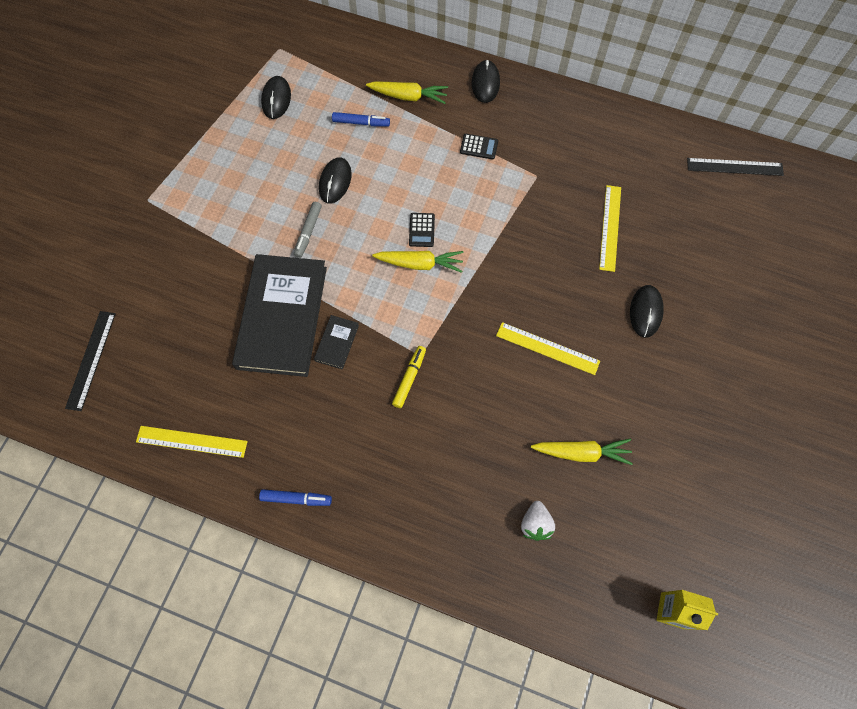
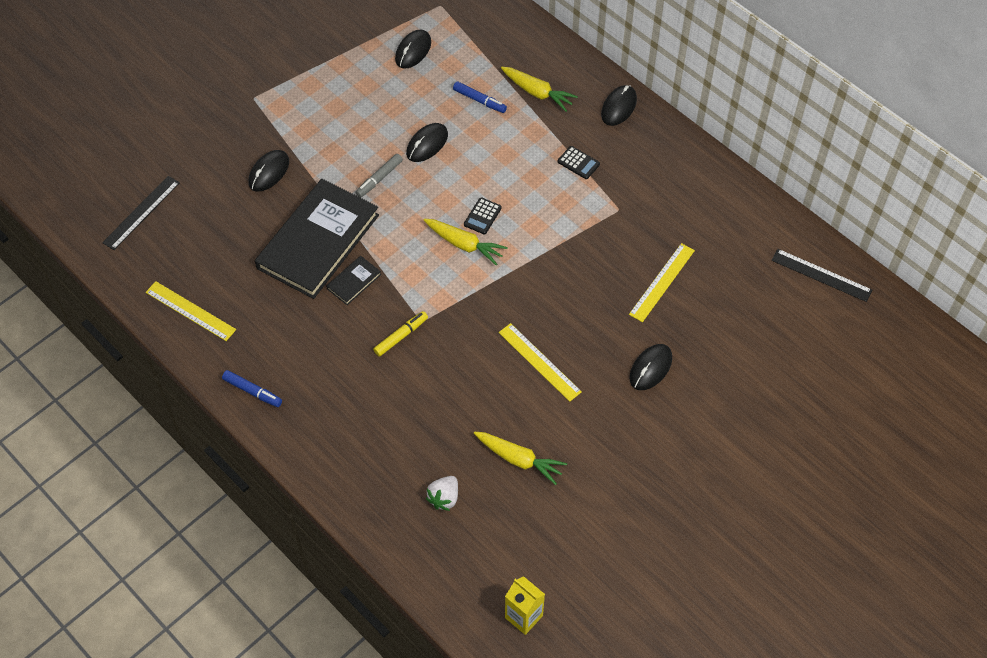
camera: 25 degrees right, 10 degrees down
none -> black mouse [248,150,289,192]

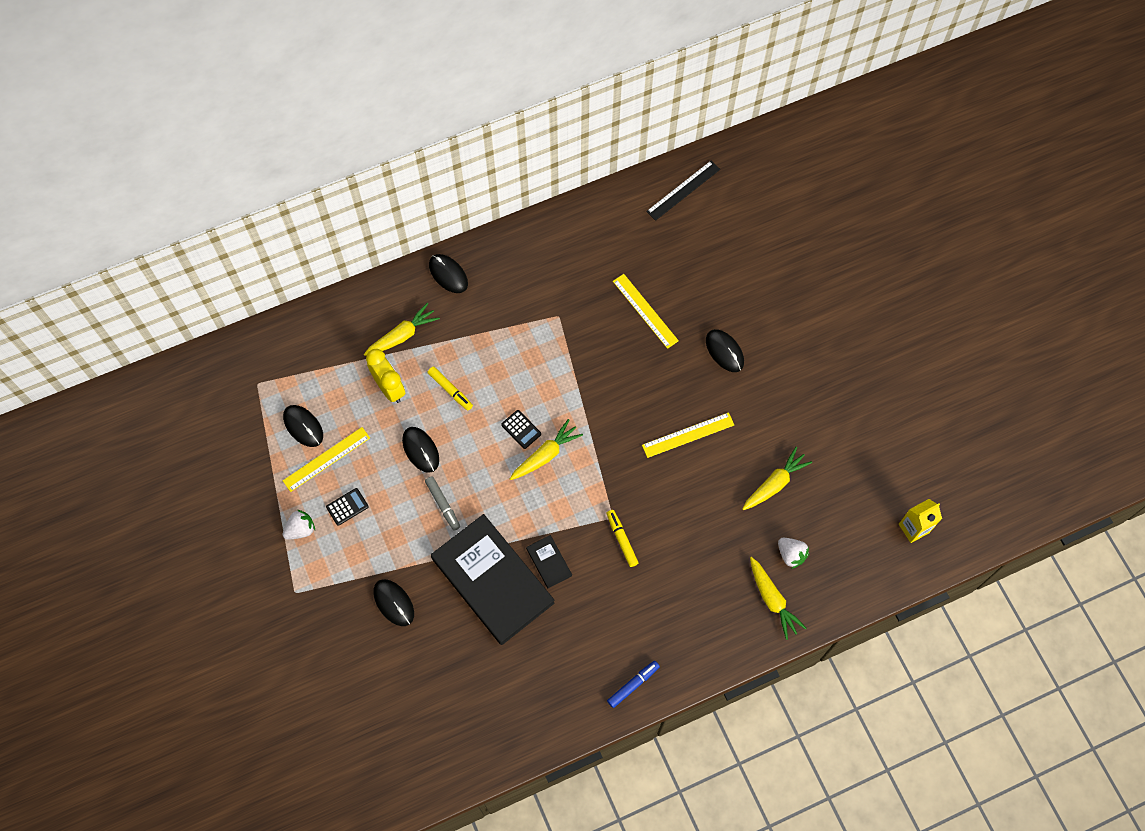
camera: 70 degrees left, 10 degrees up
black ruler [102,176,180,250] -> none
yellow ruler [146,281,236,341] -> yellow ruler moved to [283,427,370,492]
blue marker [453,81,507,113] -> yellow clock [366,349,405,403]
black calculator [558,146,600,179] -> black calculator moved to [326,488,369,526]
none -> white strawberry [283,510,315,540]
none -> yellow marker [428,366,473,411]
none -> yellow carrot [750,557,806,640]

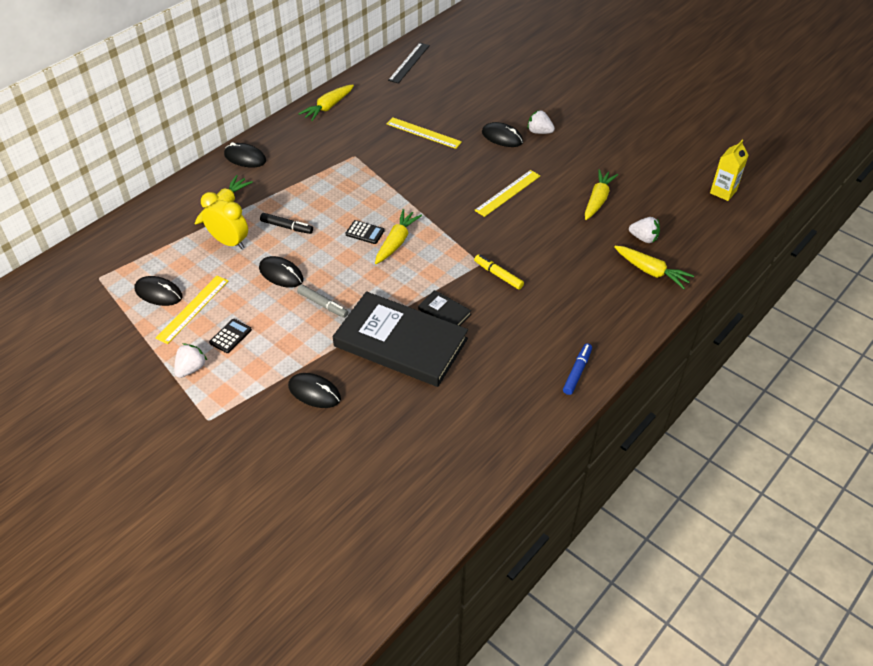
camera: 25 degrees left, 20 degrees down
yellow marker [428,366,473,411] -> black marker [260,213,313,234]
none -> yellow carrot [298,85,354,121]
none -> white strawberry [527,110,555,134]

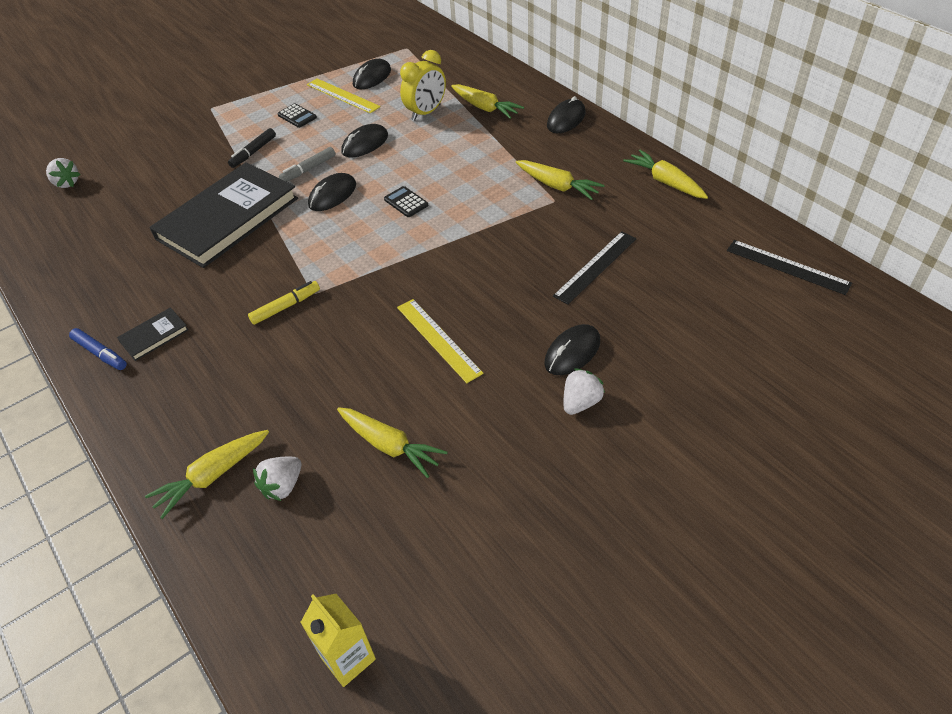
camera: 105 degrees right, 0 degrees up
white strawberry [174,343,207,378] -> white strawberry moved to [46,158,80,188]
black marker [260,213,313,234] -> black marker moved to [228,128,276,168]
black mouse [288,373,341,408] -> black mouse moved to [308,173,356,211]
black calculator [345,220,385,244] -> black calculator turned 105 degrees clockwise [384,186,429,217]
yellow carrot [375,209,422,264] -> yellow carrot moved to [516,160,605,200]
yellow ruler [387,118,462,149] -> black ruler [553,231,637,304]
black book [418,290,471,326] -> black book moved to [117,307,189,361]

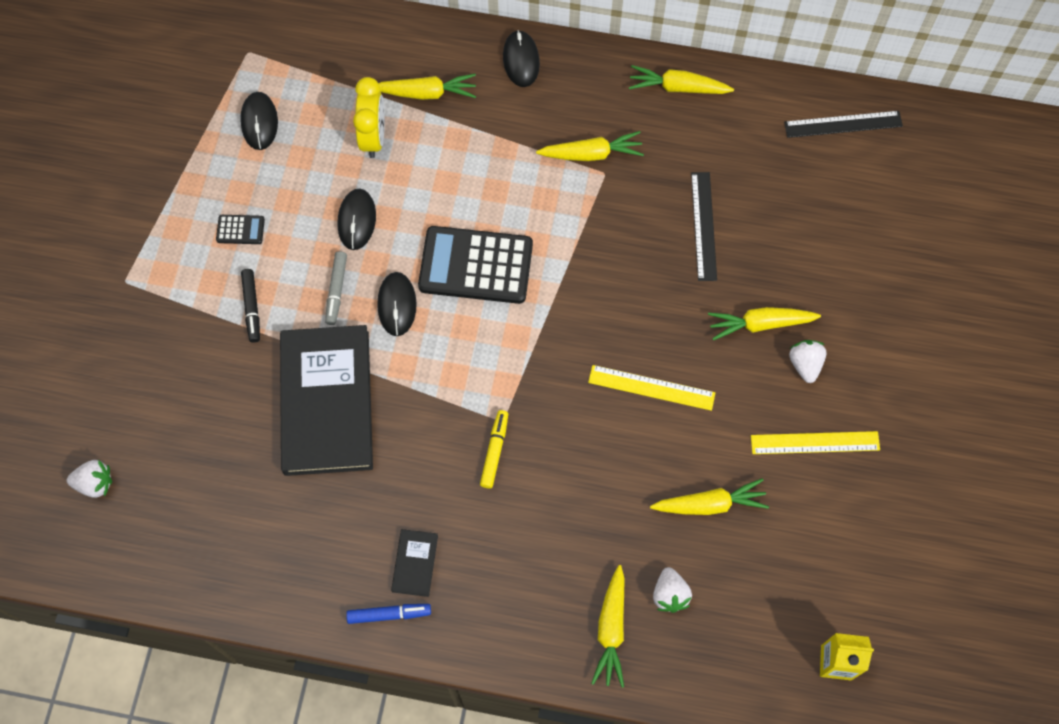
camera: 45 degrees left, 20 degrees up
yellow ruler [307,79,381,114] -> yellow ruler moved to [751,431,880,454]
black calculator [384,186,429,217] -> black calculator [418,226,533,304], size x2.33
black mouse [544,324,600,375] -> yellow carrot [708,307,821,340]

